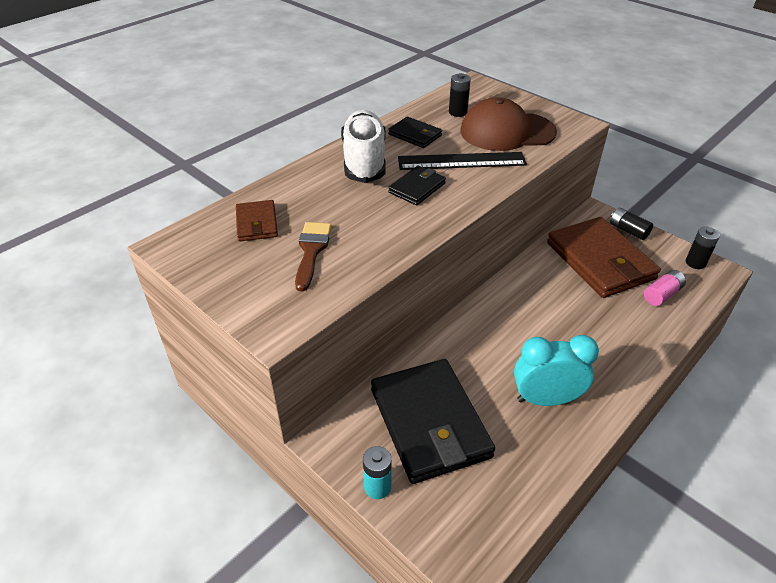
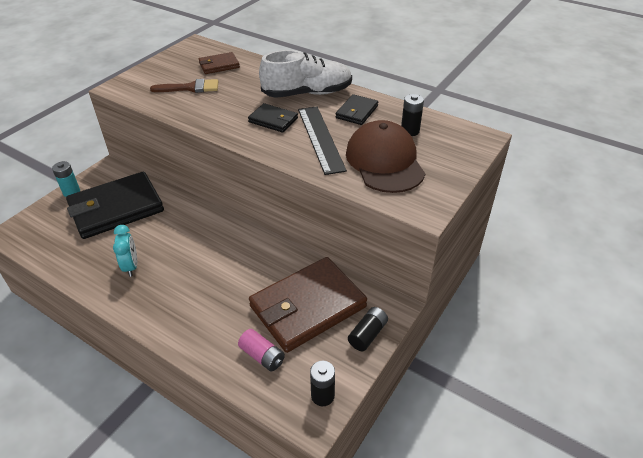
camera: 80 degrees right, 0 degrees up
turquoise clock [514,335,599,406] -> turquoise clock [113,225,137,277], size x0.65

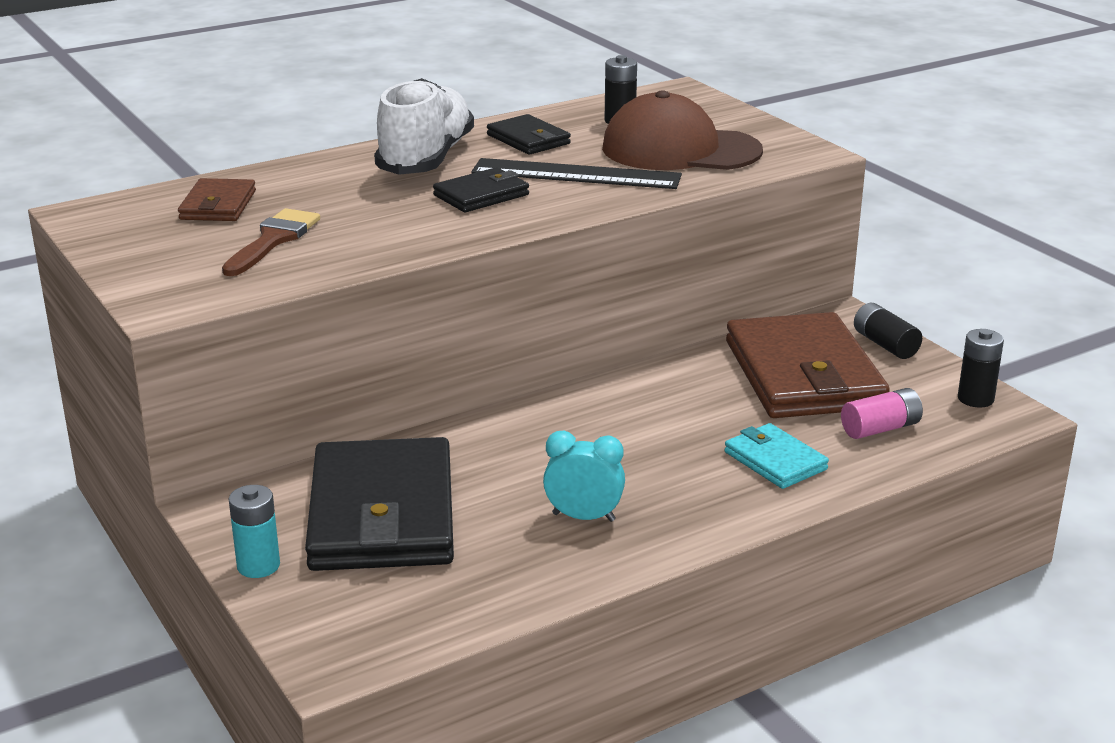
camera: 65 degrees left, 15 degrees down
none -> turquoise wallet [724,423,829,489]

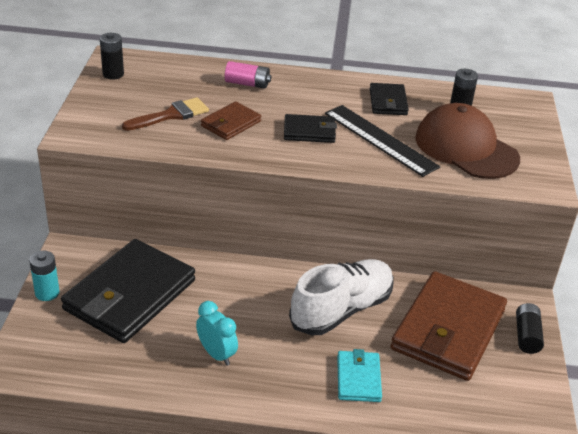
camera: 35 degrees right, 10 degrees up
brown wallet [178,178,256,221] -> brown wallet moved to [201,101,261,140]
white shoe [374,78,474,175] -> white shoe moved to [289,259,394,335]
pink battery [841,388,923,439] -> pink battery moved to [225,61,271,89]
black battery [958,329,1004,408] -> black battery moved to [100,33,124,80]

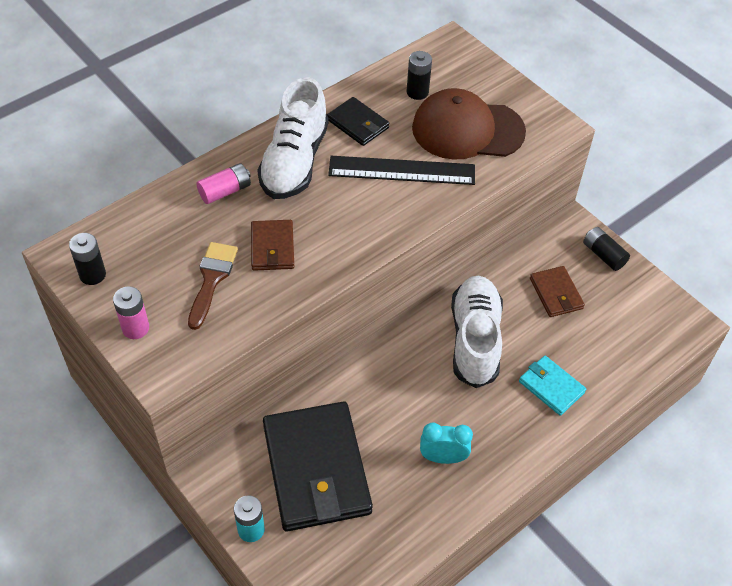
camera: 45 degrees left, 15 degrees up
black wallet [284,114,337,143] -> none
brown wallet [391,271,507,381] -> brown wallet [530,266,585,317], size x0.48
none -> pink battery [113,286,149,339]
none -> white shoe [257,78,328,199]

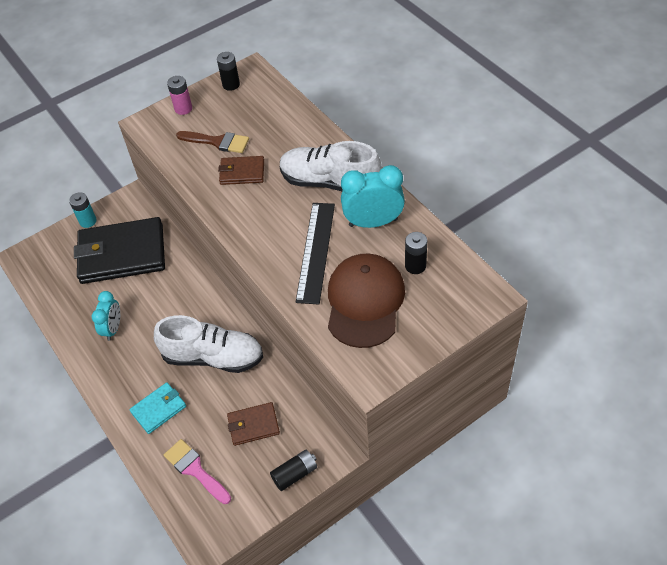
camera: 100 degrees right, 0 degrees up
pink battery [197,163,251,204] -> none
black wallet [327,97,389,146] -> turquoise clock [341,165,405,228]
none -> pink brush [164,439,231,504]

